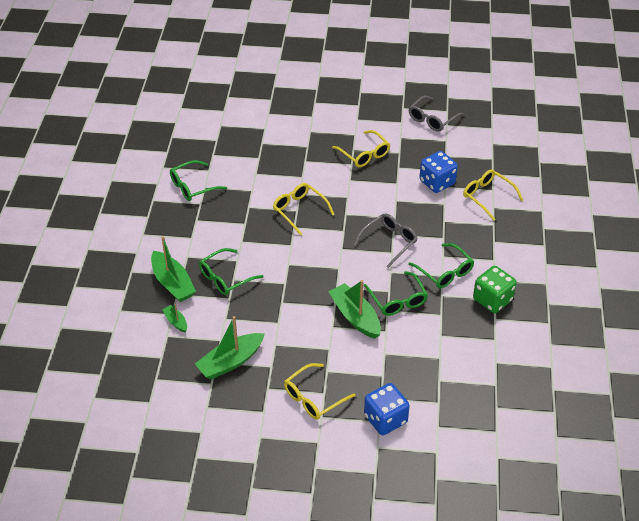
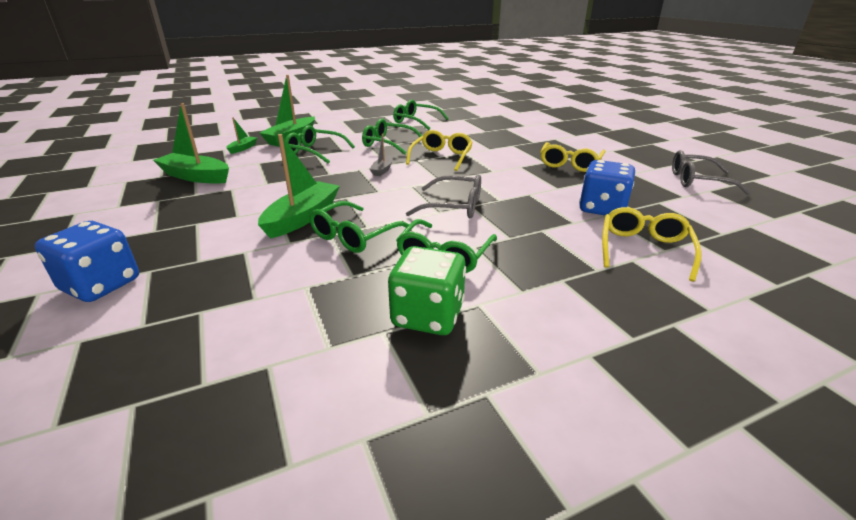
camera: 60 degrees right, 15 degrees down
yellow glasses [284,363,356,420] -> none
none -> green glasses [362,119,422,155]
none -> grey boat [369,134,393,176]

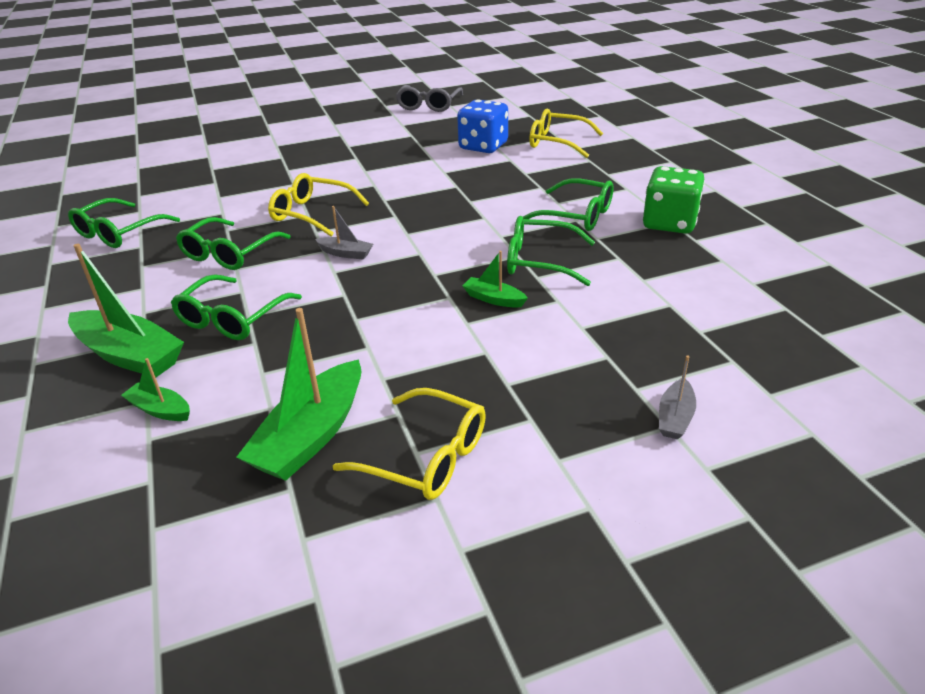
camera: 85 degrees left, 5 degrees up
blue dice [35,221,139,302] -> grey boat [659,356,696,440]
green boat [258,134,340,239] -> green boat [462,251,528,307], size x0.51
green glasses [309,201,409,253] -> green glasses turned 150 degrees clockwise [507,216,595,286]
grey glasses [406,174,481,218] -> none
yellow glasses [540,142,606,172] -> yellow glasses moved to [333,388,486,500]

